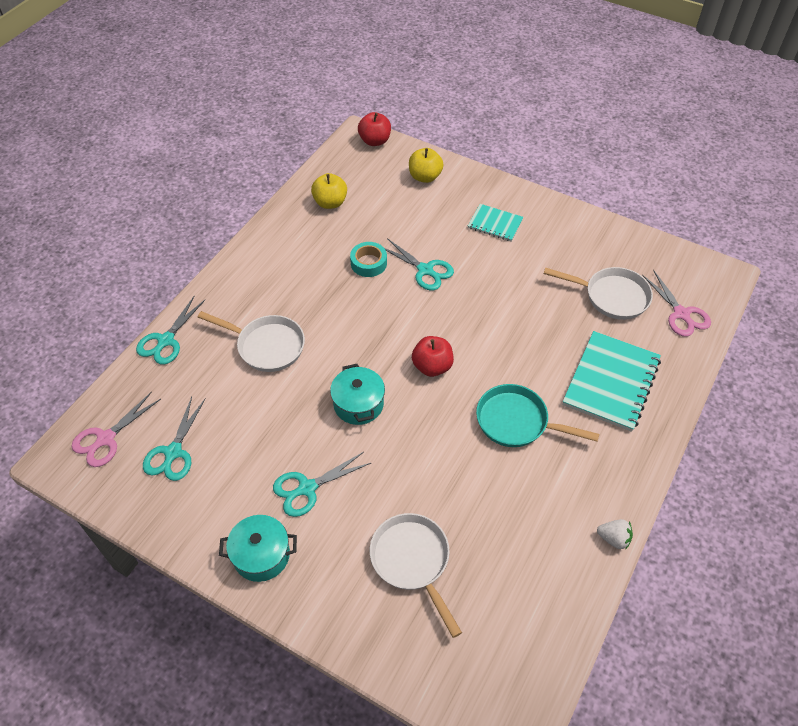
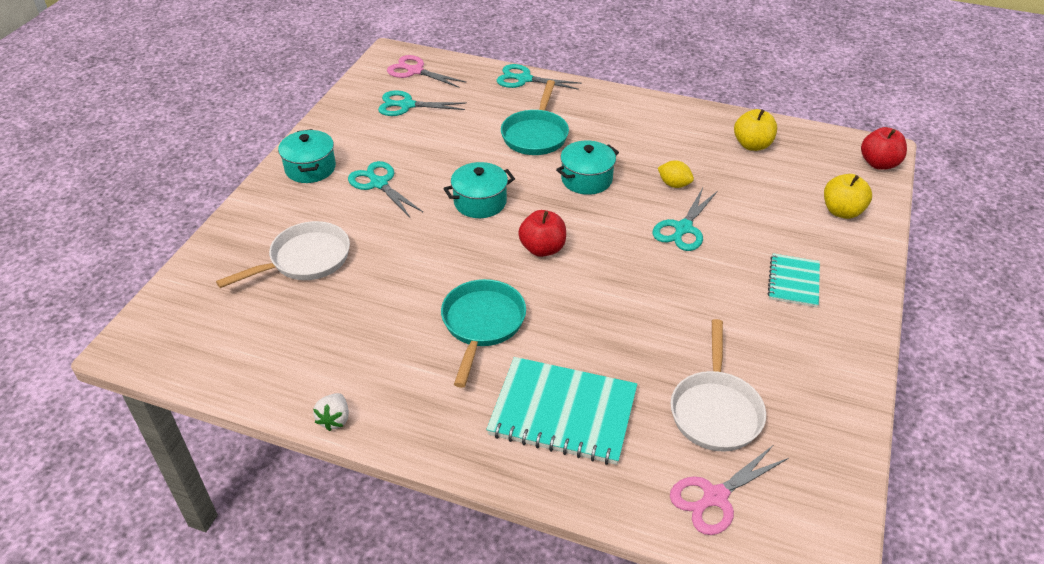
camera: 80 degrees right, 10 degrees down
white pan [198,311,305,372] -> turquoise pan [501,80,569,155]
turquoise tape [350,242,387,277] -> yellow lemon [658,160,694,188]
none -> turquoise pot [556,140,619,195]

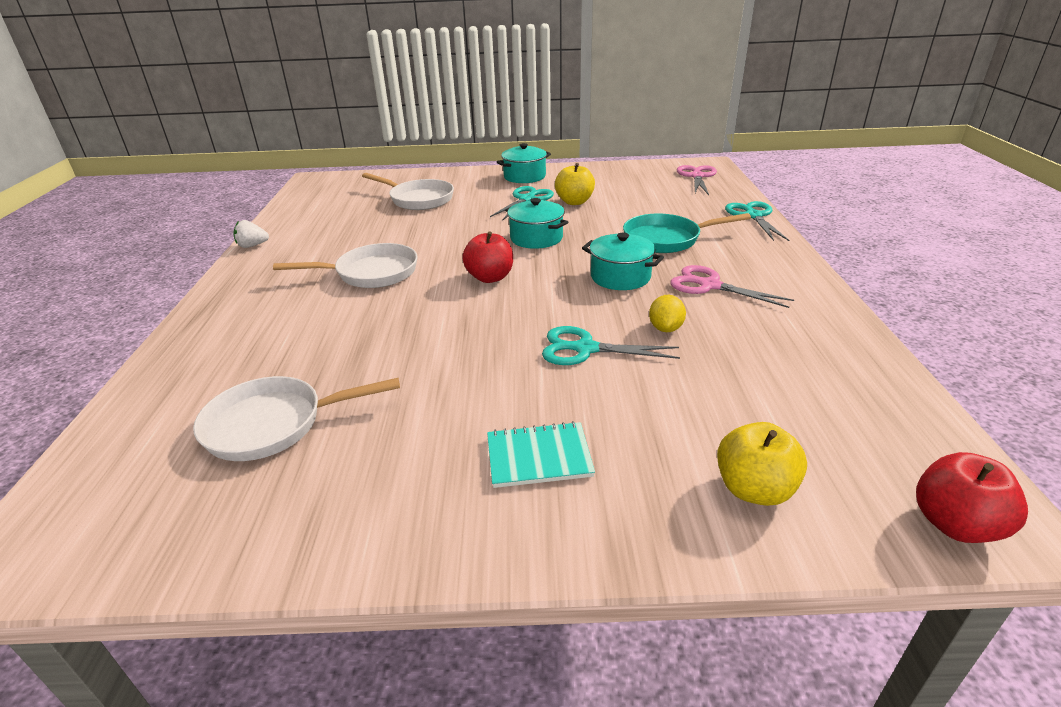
camera: 70 degrees right, 10 degrees down
turquoise scissors [378,91,466,116] -> none
turquoise pan [441,279,526,388] -> white pan [273,243,418,288]
turquoise notebook [486,357,637,465] -> none
pink scissors [670,446,789,535] -> pink scissors moved to [670,265,794,308]
yellow apple [734,109,777,151] -> yellow apple moved to [555,163,595,205]

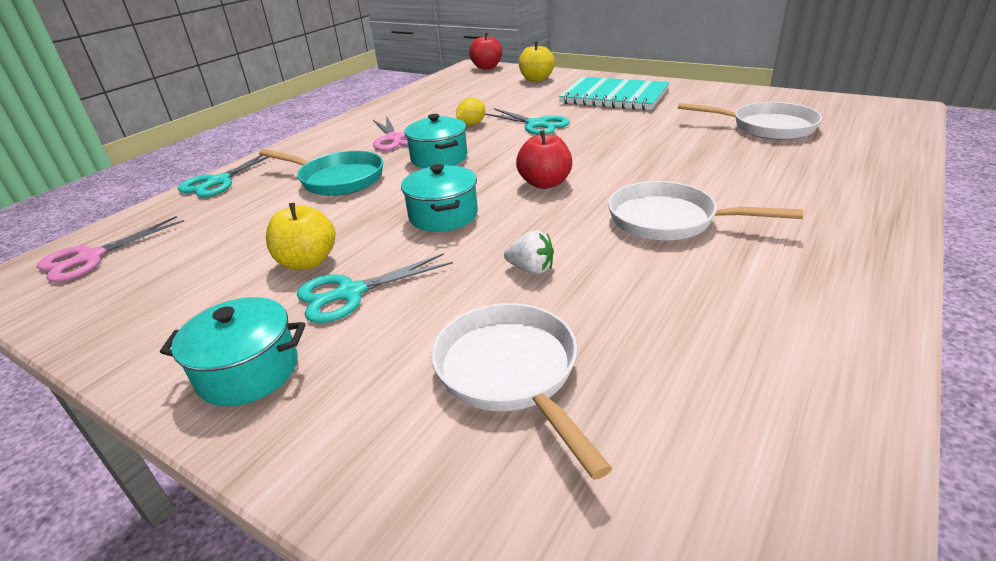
camera: 145 degrees left, 0 degrees up
white strawberry [233,220,269,248] -> white strawberry moved to [504,230,554,274]
turquoise notebook [487,421,595,488] -> turquoise notebook [559,77,669,110], size x1.79

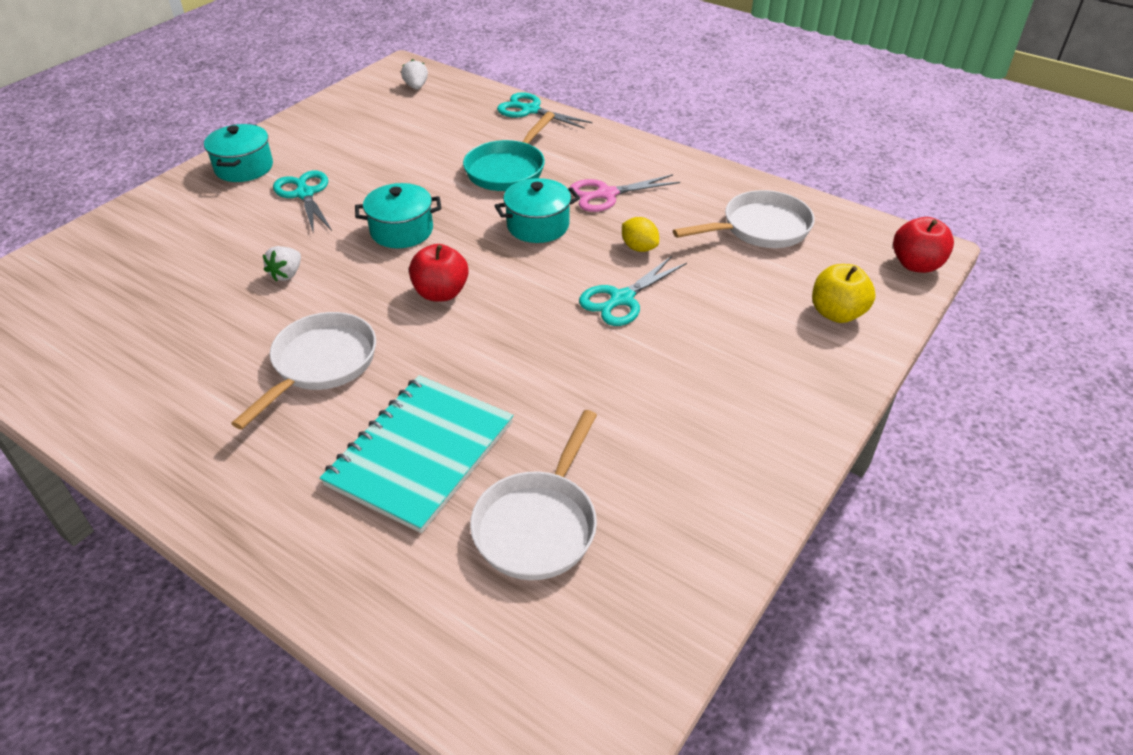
camera: 90 degrees right, 10 degrees up
pink scissors [37,216,184,282] -> white strawberry [401,59,428,90]
yellow apple [266,203,335,270] -> none
white pan [431,303,612,480] -> white pan moved to [673,190,815,248]
turquoise notebook [559,77,669,110] -> turquoise notebook moved to [320,375,513,533]

